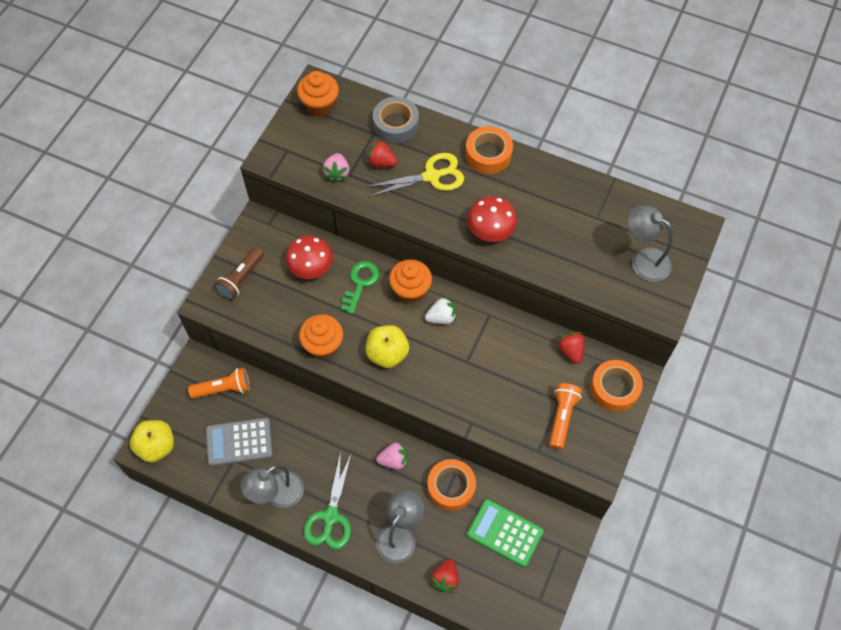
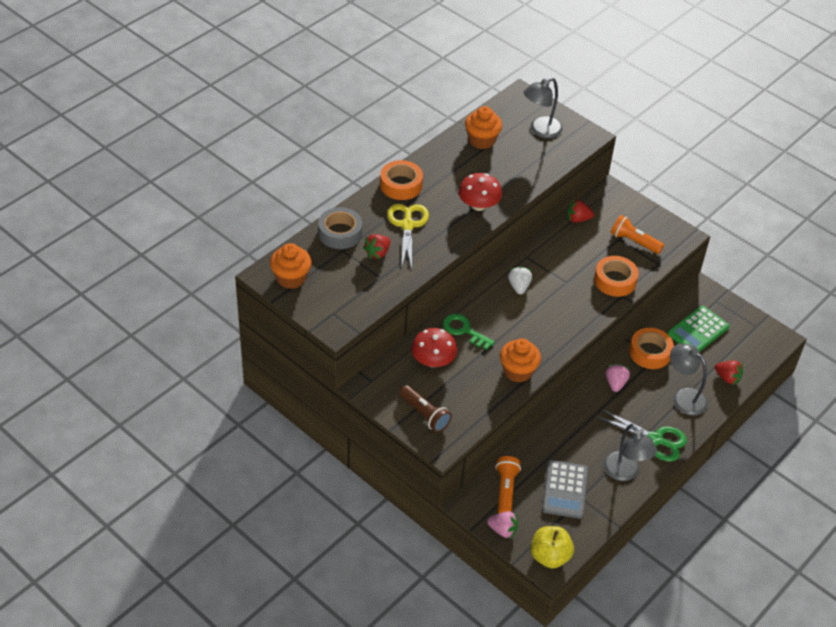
camera: 75 degrees left, 15 degrees down
pink strawberry [323,153,349,183] -> pink strawberry moved to [487,511,518,539]
yellow apple [365,325,409,368] -> none
orange cupcake [389,259,432,303] -> orange cupcake moved to [465,106,502,149]
orange tape [590,360,643,412] -> orange tape moved to [594,256,639,297]

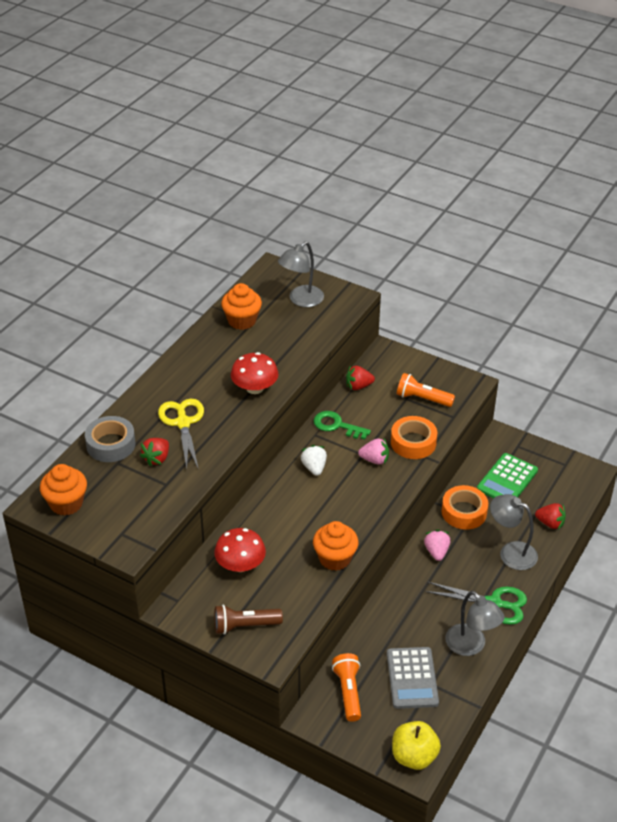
camera: 10 degrees left, 5 degrees down
orange tape [380,160,423,200] -> none
brown flashlight [399,385,452,432] -> brown flashlight turned 135 degrees clockwise [214,605,283,635]
green key [443,314,495,350] -> green key moved to [314,411,371,440]
pink strawberry [487,511,518,539] -> pink strawberry moved to [358,438,389,464]

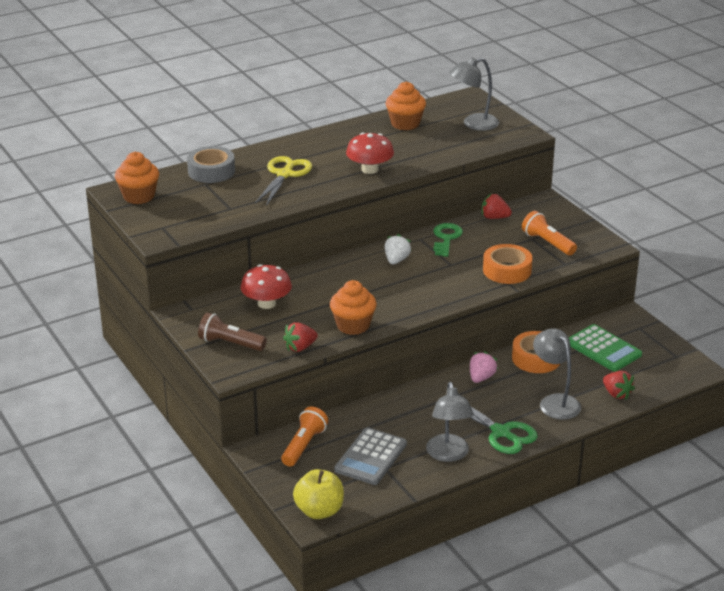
camera: 30 degrees right, 10 degrees down
red strawberry [140,438,169,466] -> red strawberry moved to [283,322,318,352]
green key [314,411,371,440] -> green key turned 45 degrees clockwise [433,223,463,257]
pink strawberry [358,438,389,464] -> none
green calculator [477,453,538,499] -> green calculator turned 105 degrees counterclockwise [569,324,642,372]

